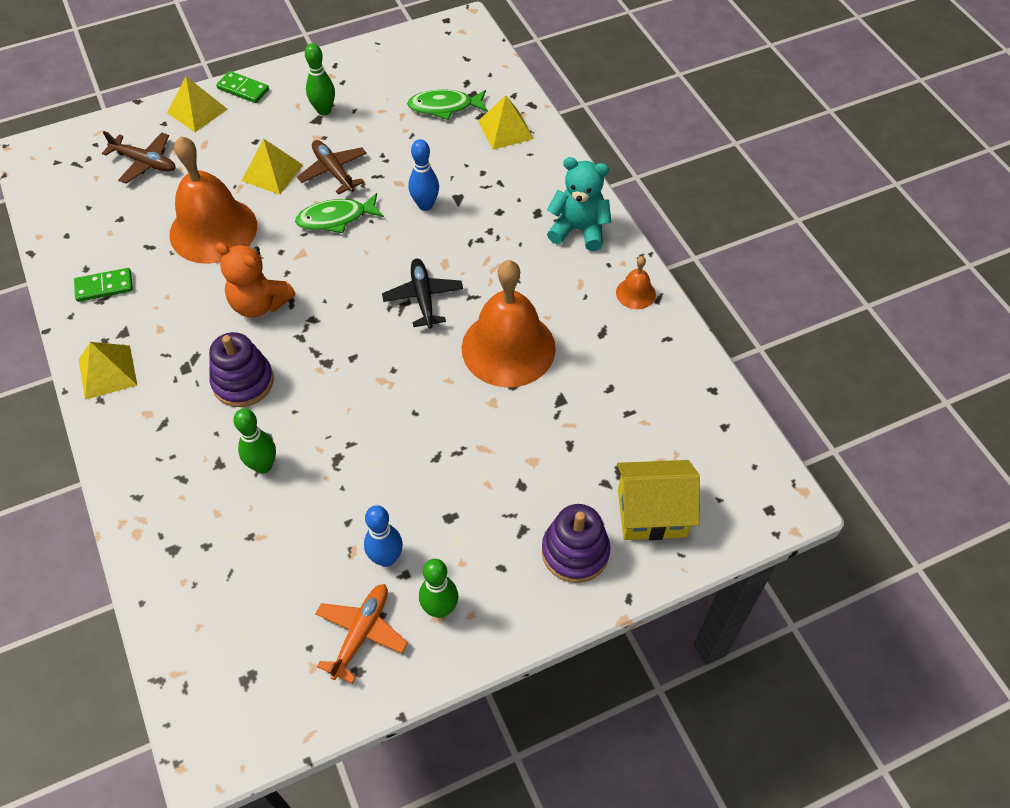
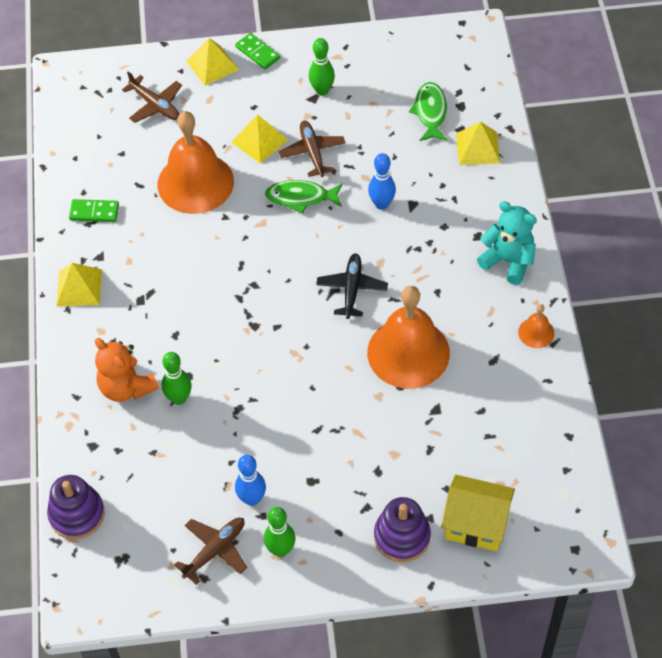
camera: 20 degrees right, 0 degrees up
purple stacking toy [209,332,274,407] -> purple stacking toy moved to [47,475,105,539]
orange teddy bear [215,242,295,318] -> orange teddy bear moved to [95,338,159,402]
orange plane [315,584,408,683] -> brown plane [174,518,247,585]
green fish [407,90,488,120] -> green fish turned 75 degrees clockwise [409,82,448,141]

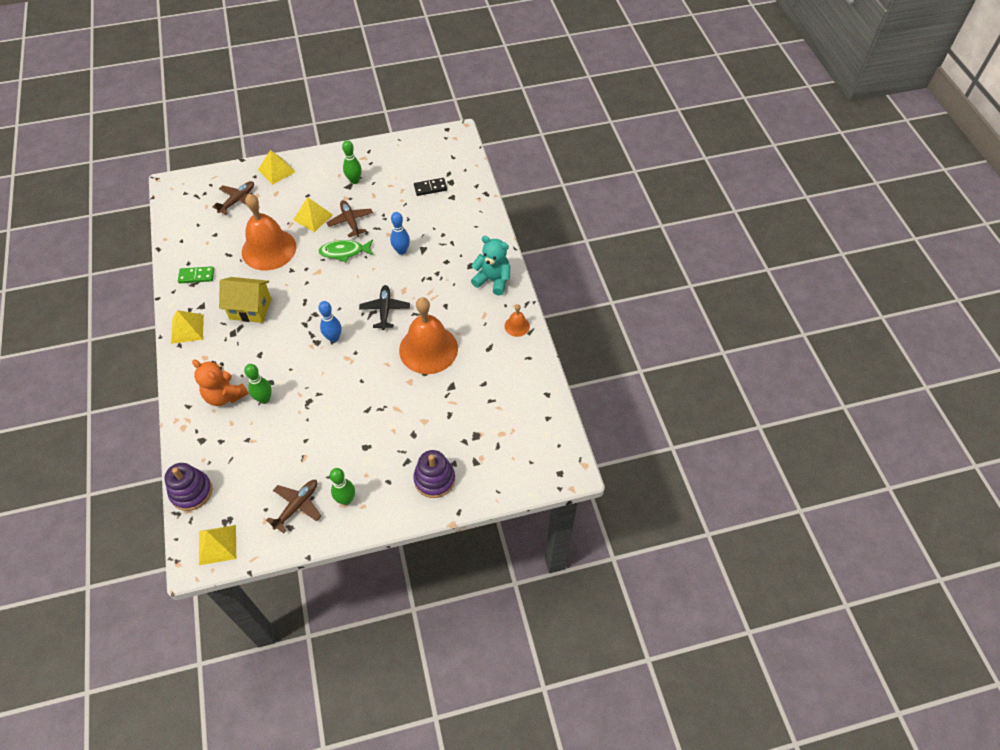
camera: 10 degrees left, 0 degrees up
brown plane [122,71,182,123] -> brown plane turned 90 degrees counterclockwise [212,181,254,215]
green domino [235,33,280,69] -> none
blue bowling pin [235,455,266,506] -> blue bowling pin moved to [318,301,341,342]
green fish [409,82,448,141] -> black domino [414,178,447,196]
yellow house [441,475,515,551] -> yellow house moved to [219,277,271,323]
yellow pyramid [456,121,500,165] -> yellow pyramid moved to [199,525,236,565]

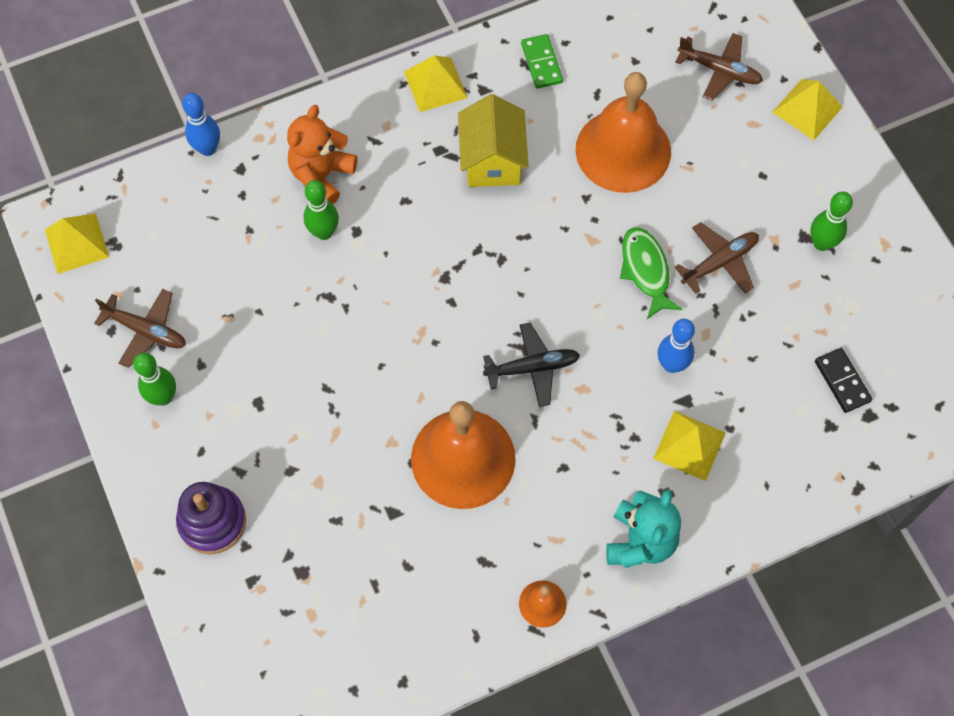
camera: 80 degrees right, 10 degrees up
purple stacking toy [165,463,212,511] -> none
yellow pyramid [293,197,333,232] -> yellow pyramid moved to [653,411,726,481]
blue bowling pin [318,301,341,342] -> blue bowling pin moved to [182,93,220,156]

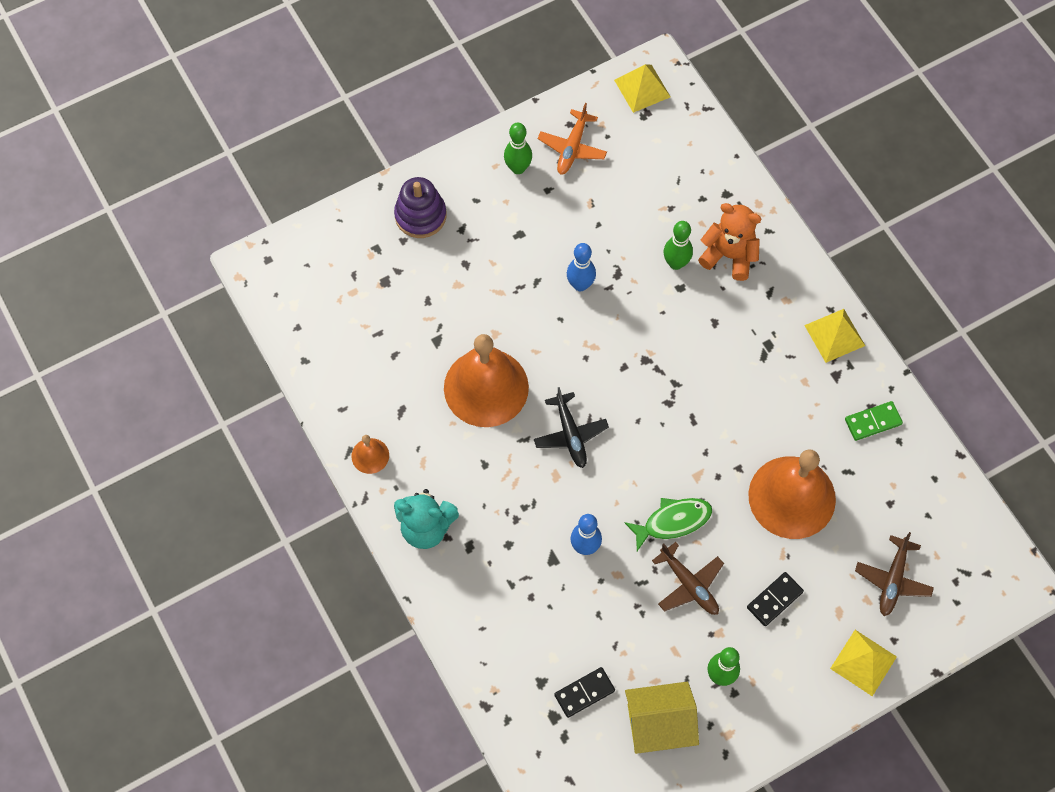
camera: 85 degrees right, 0 degrees up
brown plane [94,289,186,368] -> orange plane [538,103,607,175]
blue bowling pin [182,93,220,156] -> blue bowling pin moved to [567,243,596,291]
yellow house [458,94,529,187] -> yellow house moved to [625,682,699,754]
yellow pyramid [653,411,726,481] -> none
none -> black domino [747,572,804,626]

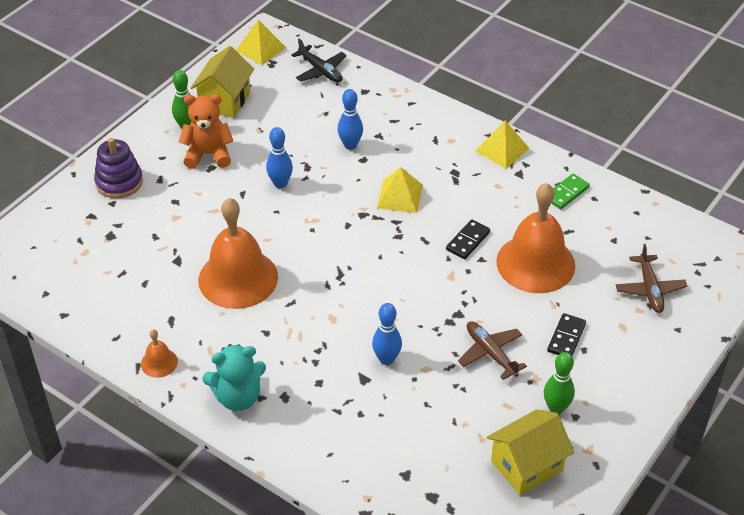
camera: 25 degrees left, 20 degrees down
black plane [534,387,609,468] -> black plane moved to [291,38,347,82]
orange plane [538,103,607,175] -> yellow house [191,46,254,118]
black domino [554,667,615,718] -> black domino moved to [446,219,490,259]
green fish [624,498,712,551] -> none
brown plane [652,542,724,615] -> brown plane turned 150 degrees counterclockwise [458,321,527,380]
green bowling pin [664,221,693,270] -> blue bowling pin [338,89,363,150]
orange teddy bear [698,203,761,281] -> orange teddy bear moved to [179,94,233,169]
yellow pyramid [830,630,897,696] -> yellow pyramid moved to [377,167,423,213]

